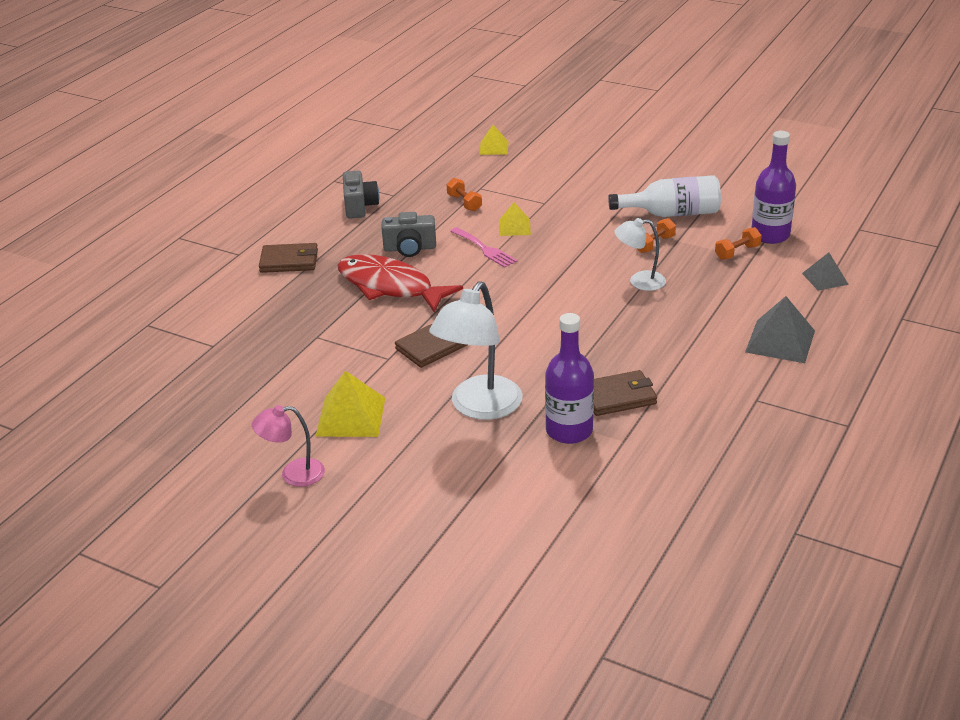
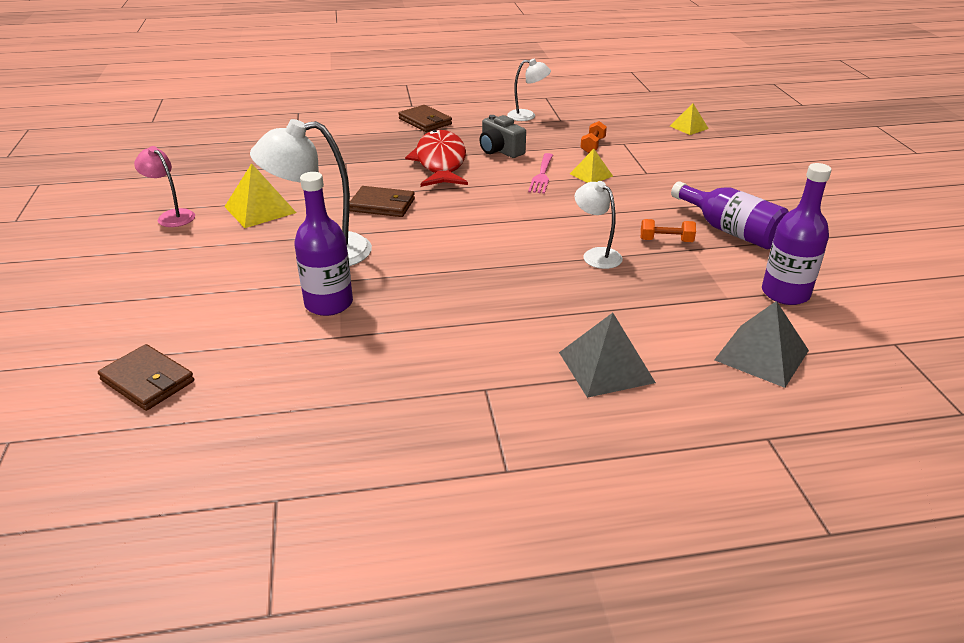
camera: 50 degrees right, 0 degrees up
grey camera [343,171,379,219] -> white lamp [507,59,551,121]
brown wallet [593,370,657,416] -> brown wallet moved to [98,344,194,411]
white bottle [608,175,721,217] -> purple bottle [671,181,789,249]
orange dumbbell [715,227,762,260] -> none
grey pyramid [802,252,849,291] -> grey pyramid [714,301,809,388], size x1.62

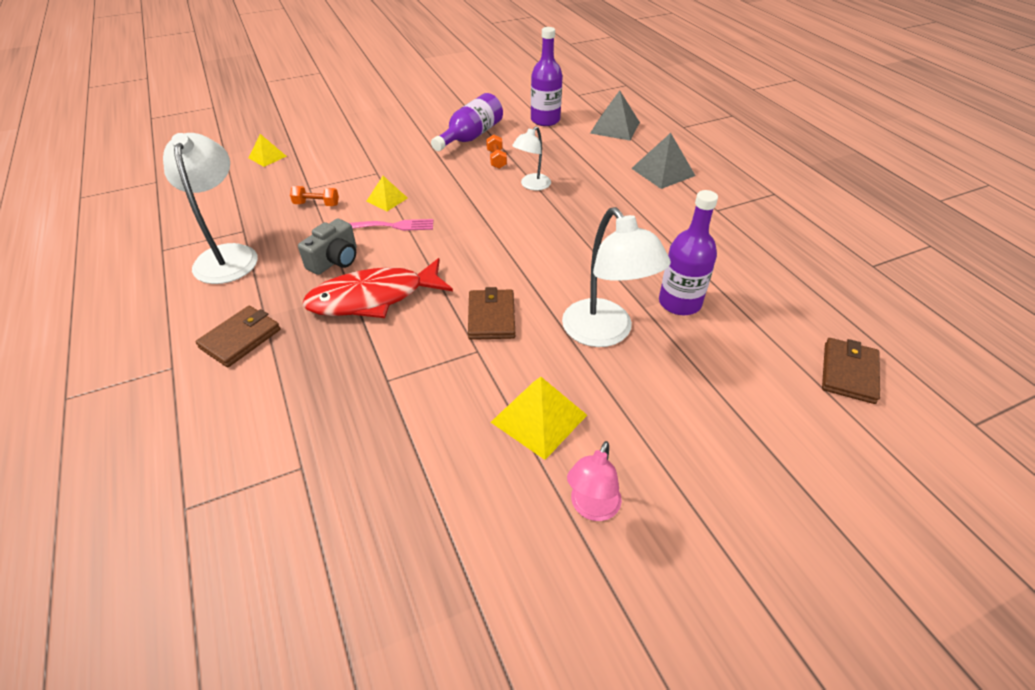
camera: 105 degrees left, 10 degrees up
white lamp [507,59,551,121] -> white lamp [163,133,258,284], size x1.77

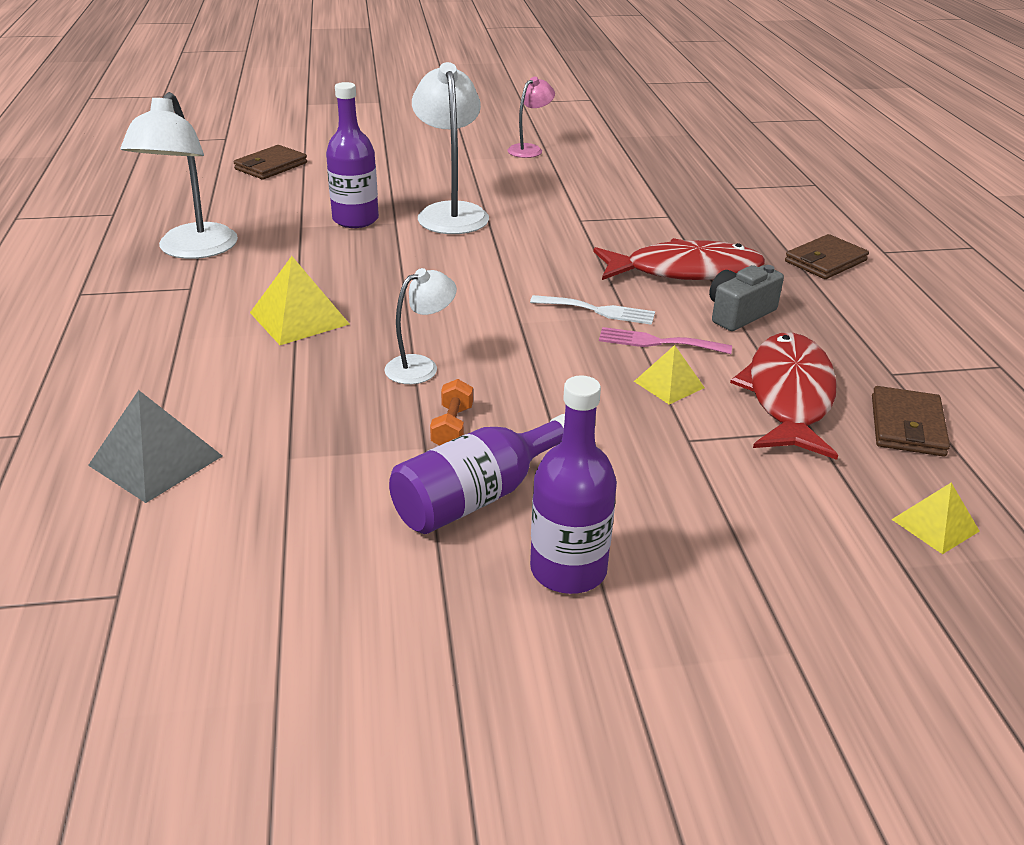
camera: 165 degrees left, 10 degrees down
white lamp [163,133,258,284] -> white lamp moved to [121,92,238,259]
orange dumbbell [290,186,339,206] -> red fish [730,333,838,460]
brown wallet [468,287,515,340] -> brown wallet moved to [872,386,950,457]
yellow pyramid [491,377,587,460] -> yellow pyramid moved to [250,256,350,345]
purple bottle [531,27,563,126] -> purple bottle moved to [530,375,617,594]
grey pyramid [631,133,695,189] -> none
none -> white fork [530,295,655,325]

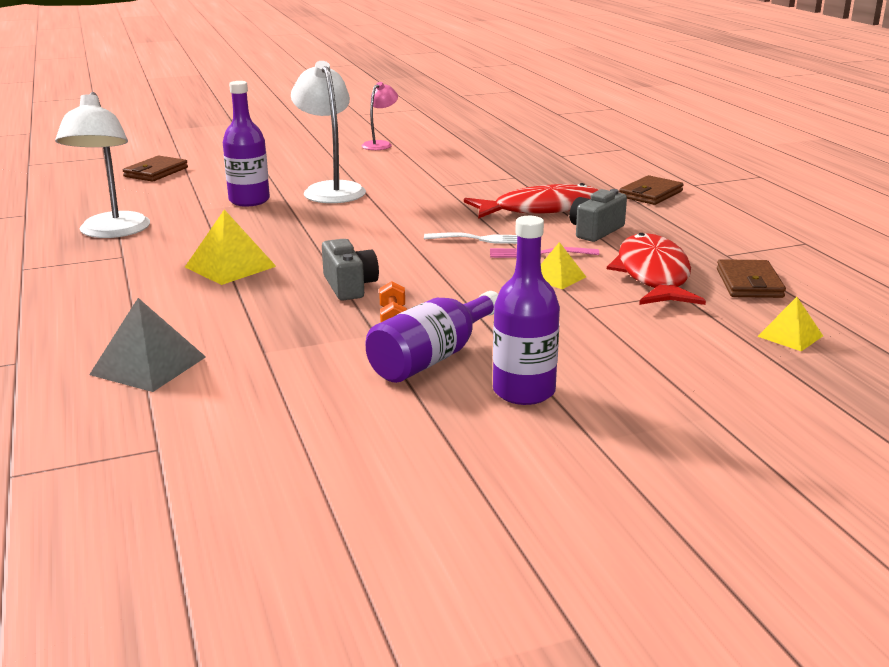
camera: 10 degrees left, 10 degrees down
white lamp [384,268,457,384] -> grey camera [322,239,379,300]

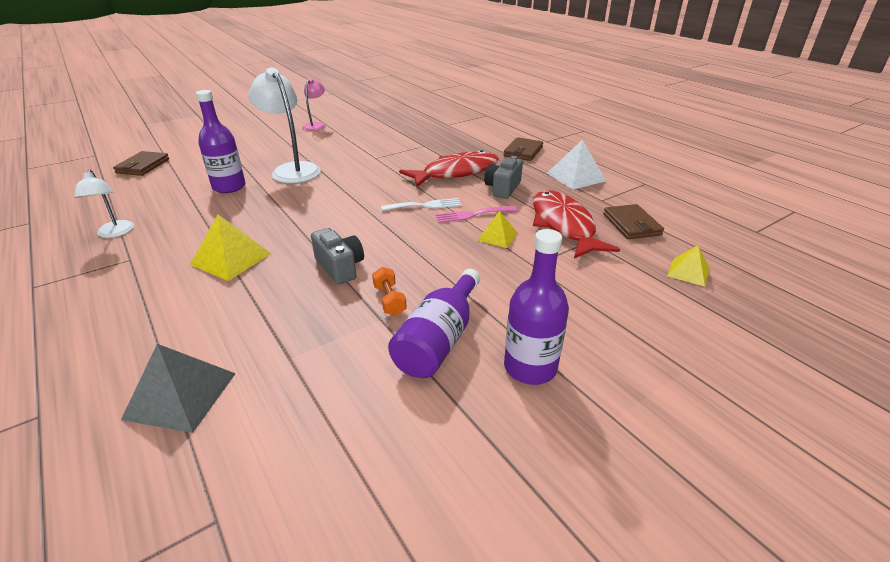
camera: 15 degrees left, 10 degrees up
white lamp [55,92,150,238] -> white lamp [74,169,134,238], size x0.56
none -> white pyramid [547,140,606,190]

